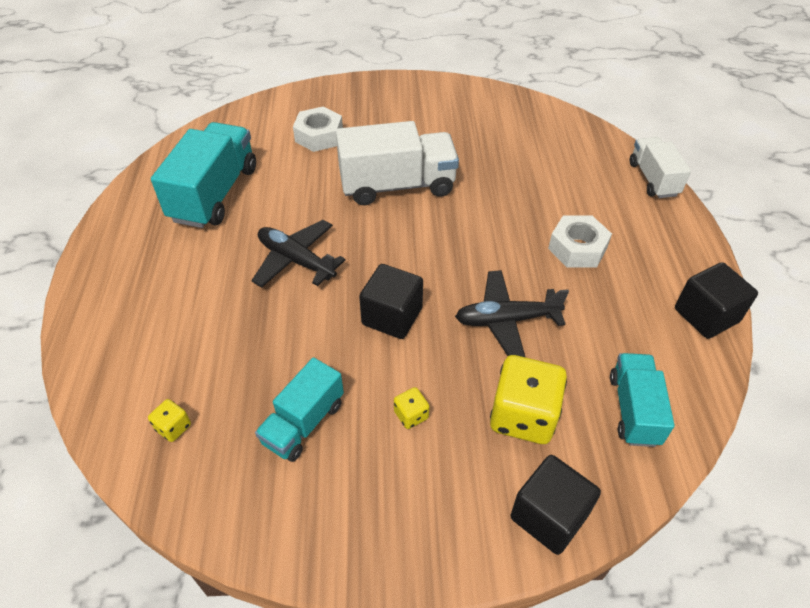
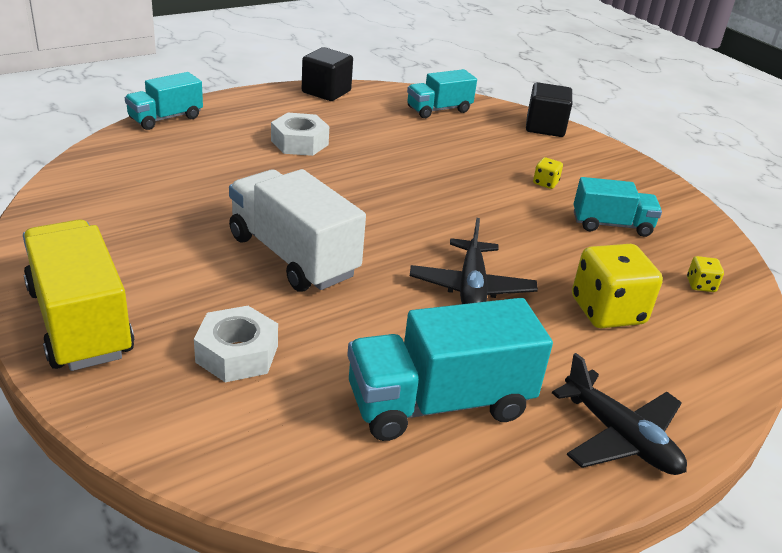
camera: 125 degrees left, 15 degrees down
black cube [359,264,423,339] -> none
black plane [455,270,569,357] -> black plane moved to [552,353,687,475]
yellow dice [490,355,567,444] -> yellow dice moved to [572,244,663,328]
white truck [630,137,691,198] -> turquoise truck [125,72,203,130]
none -> yellow truck [23,219,134,371]

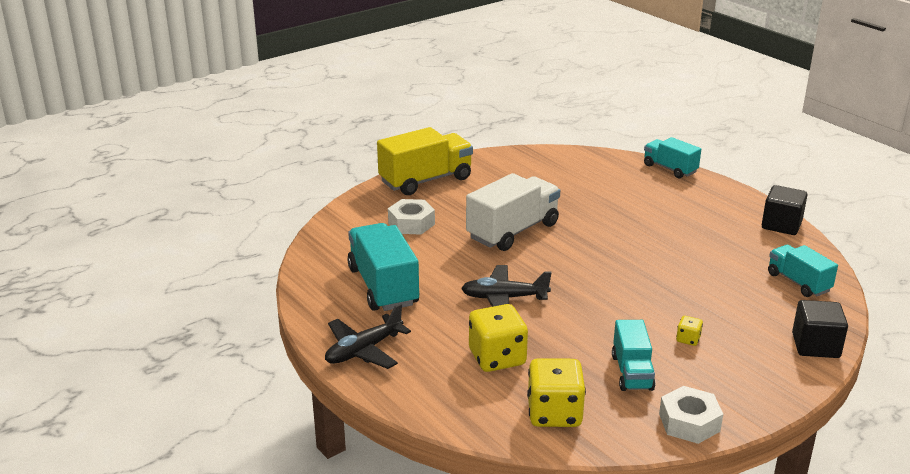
camera: 90 degrees right, 5 degrees down
white nut [271,113,330,156] -> white nut moved to [659,386,723,444]
yellow dice [687,256,724,292] -> yellow dice [527,358,586,427], size x2.21

